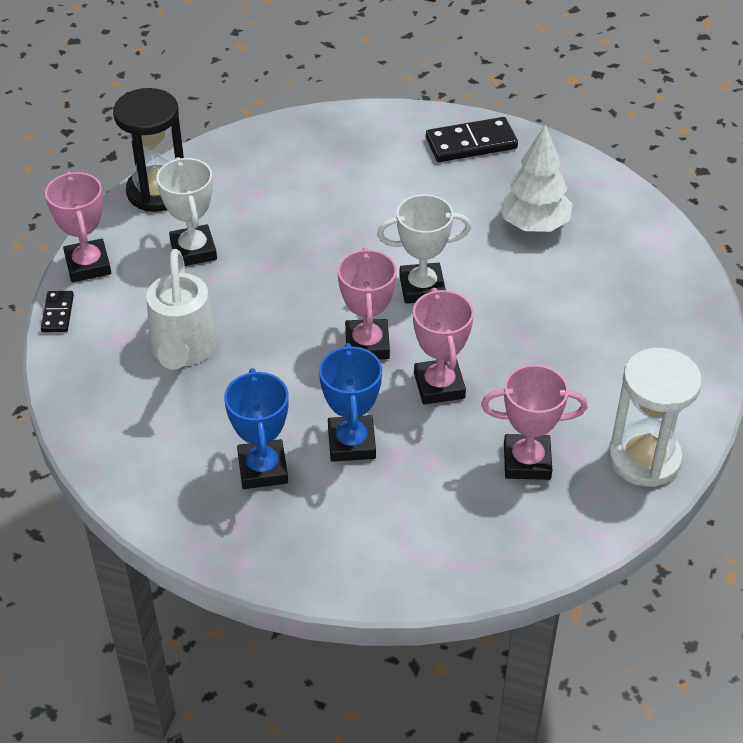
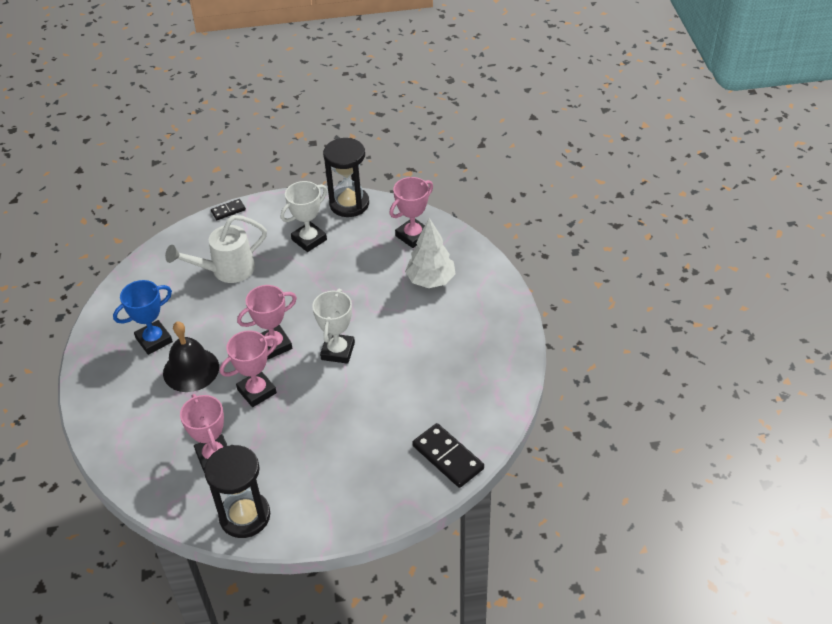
camera: 65 degrees right, 0 degrees up
pink trophy [45,172,111,282] -> pink trophy moved to [389,177,433,248]
blue trophy [319,343,382,462] -> black bell [163,321,219,392]
white trophy [377,194,471,304] -> white trophy turned 45 degrees clockwise [312,289,355,364]
black domino [426,117,518,162] -> black domino moved to [412,423,484,488]
white tree [499,125,573,232] -> white tree moved to [405,218,456,288]
white hourglass [608,348,702,487] -> black hourglass [204,445,270,538]

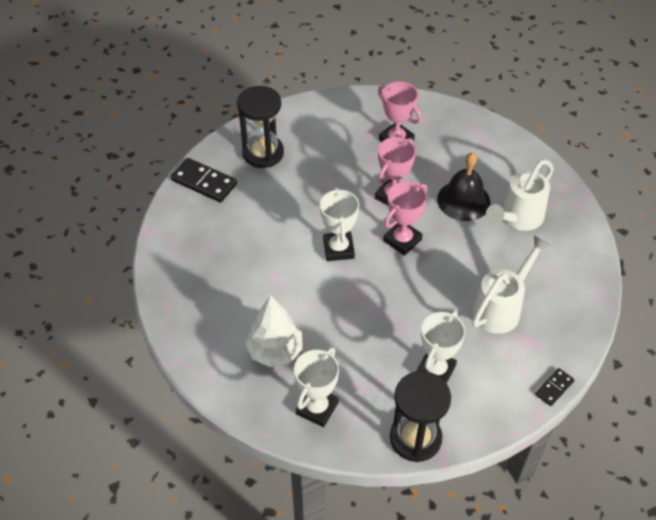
camera: 160 degrees right, 5 degrees up
blue trophy [113,280,173,355] -> white watering can [486,159,554,231]
black hourglass [204,445,270,538] -> black hourglass moved to [237,86,284,168]
pink trophy [389,177,433,248] -> white trophy [294,347,339,427]

